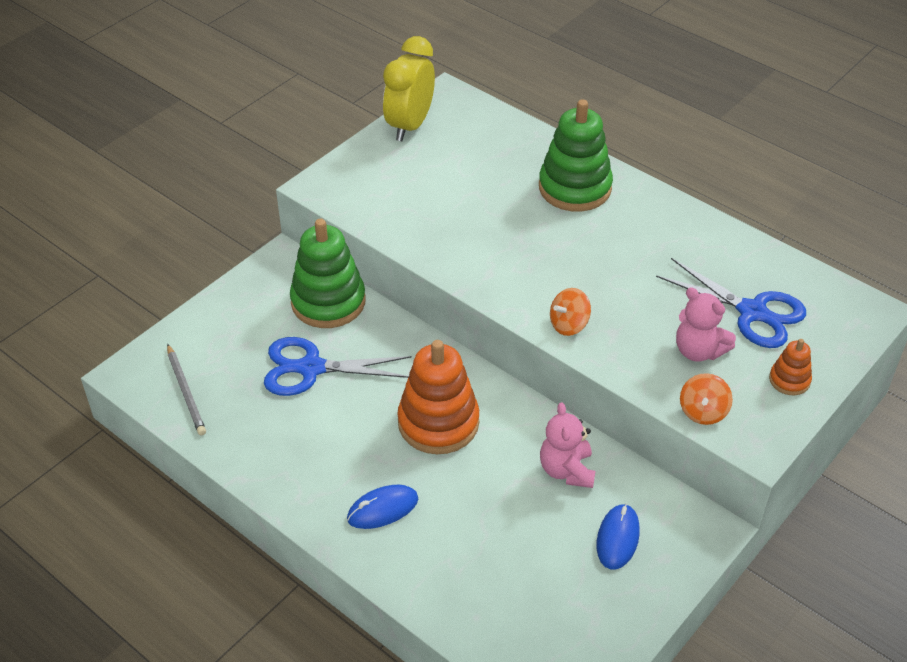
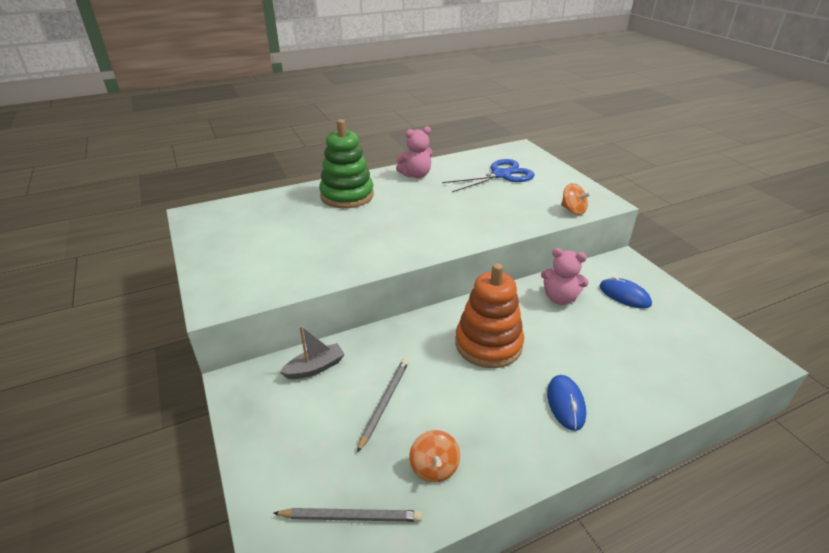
camera: 65 degrees left, 10 degrees down
blue scissors [264,337,412,396] -> grey pencil [357,359,409,453]
green stacking toy [290,219,366,328] -> grey boat [280,326,345,379]
yellow clock [383,36,435,141] -> none
orange spinning top [550,288,591,336] -> orange spinning top moved to [410,430,460,483]
pink teddy bear [676,287,736,361] -> pink teddy bear moved to [396,126,432,178]
orange stacking toy [769,339,812,395] -> none

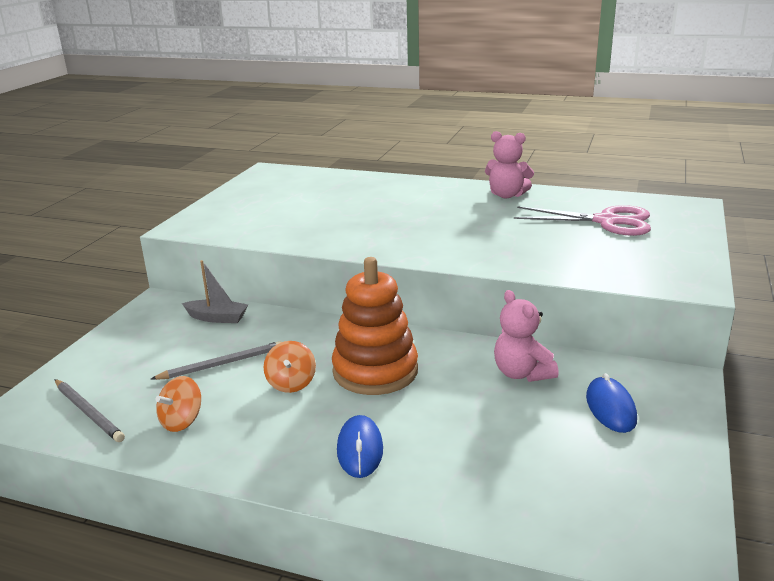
camera: 45 degrees right, 10 degrees down
green stacking toy [319,119,374,208] -> none
blue scissors [442,159,535,192] -> pink scissors [514,205,651,236]
blue mouse [547,375,586,431] -> blue mouse turned 45 degrees counterclockwise [337,415,383,478]
orange spinning top [561,183,591,215] -> orange spinning top moved to [264,341,316,393]

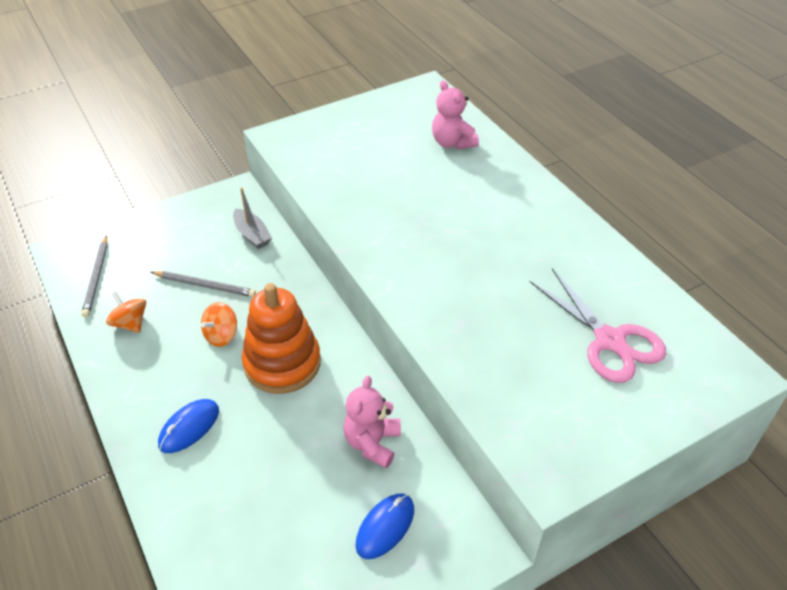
camera: 40 degrees right, 20 degrees up
orange spinning top [155,376,201,432] -> orange spinning top turned 60 degrees clockwise [106,292,146,333]
pink teddy bear [485,131,534,198] -> pink teddy bear moved to [432,80,479,150]

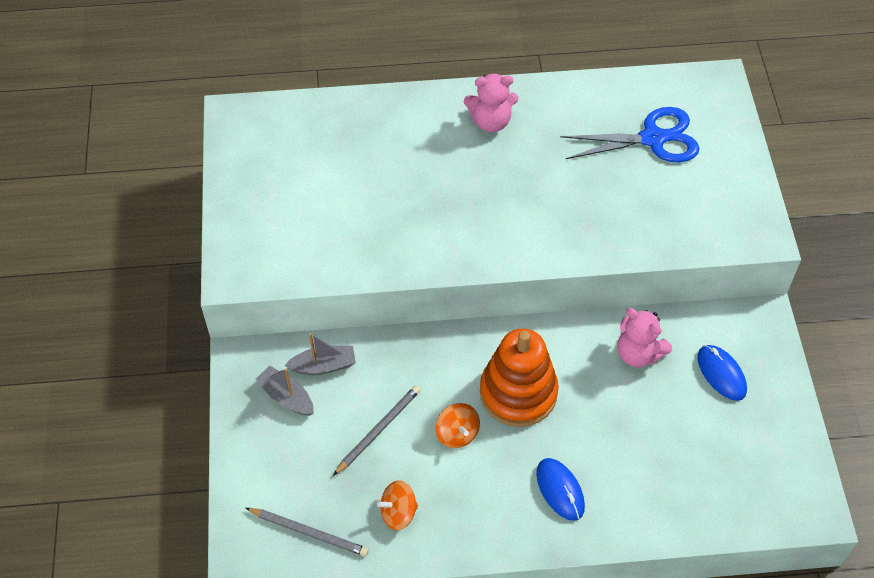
camera: 65 degrees left, 10 degrees up
pink teddy bear [432,80,479,150] -> pink teddy bear moved to [464,73,518,132]
pink scissors [530,268,667,383] -> blue scissors [561,107,700,163]
none -> grey boat [255,366,314,416]

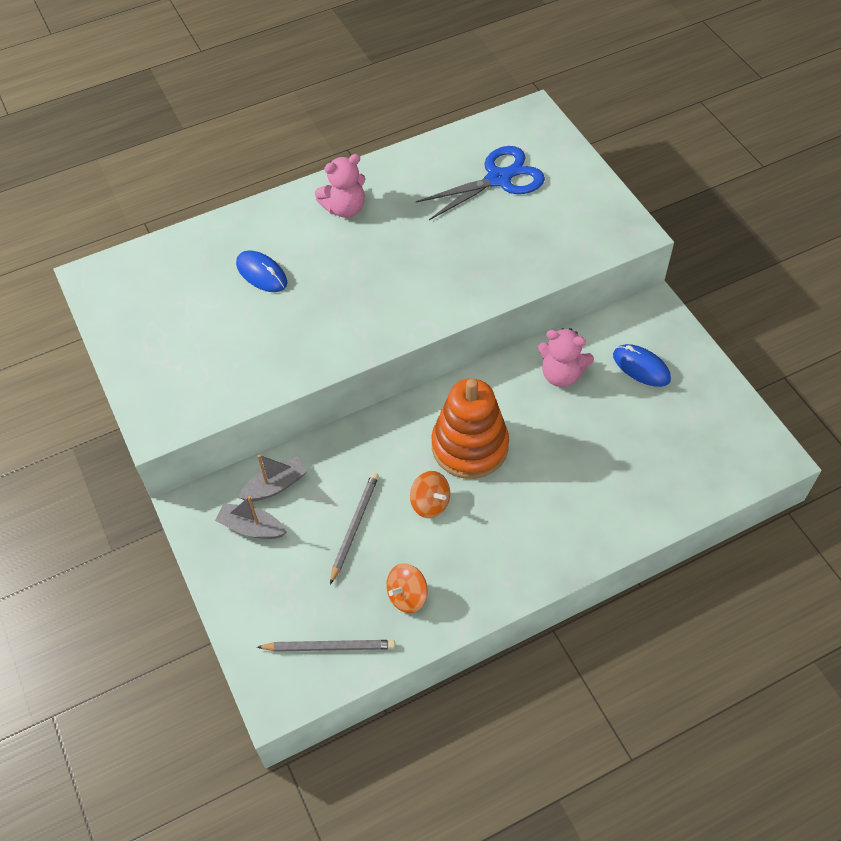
camera: 20 degrees left, 0 degrees up
blue mouse [536,458,585,521] -> blue mouse moved to [236,250,287,292]

